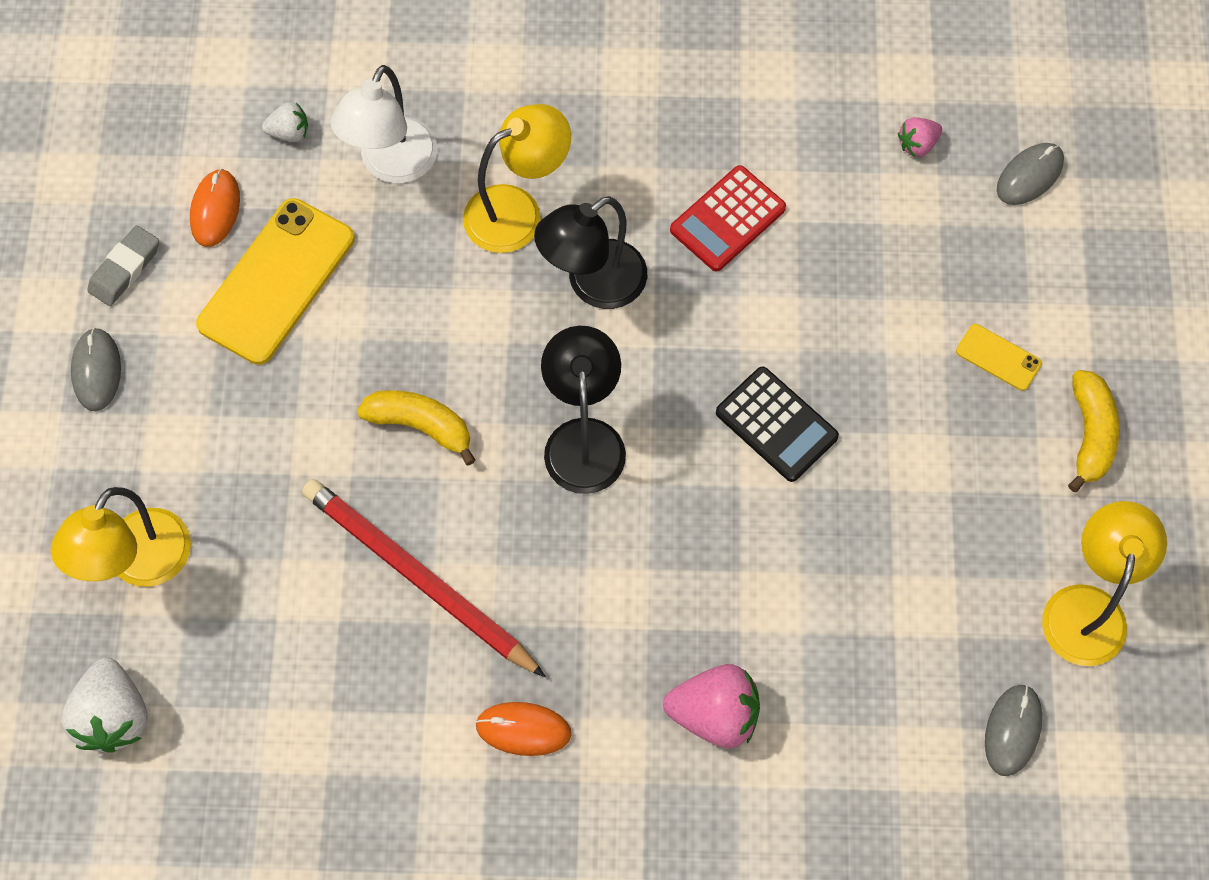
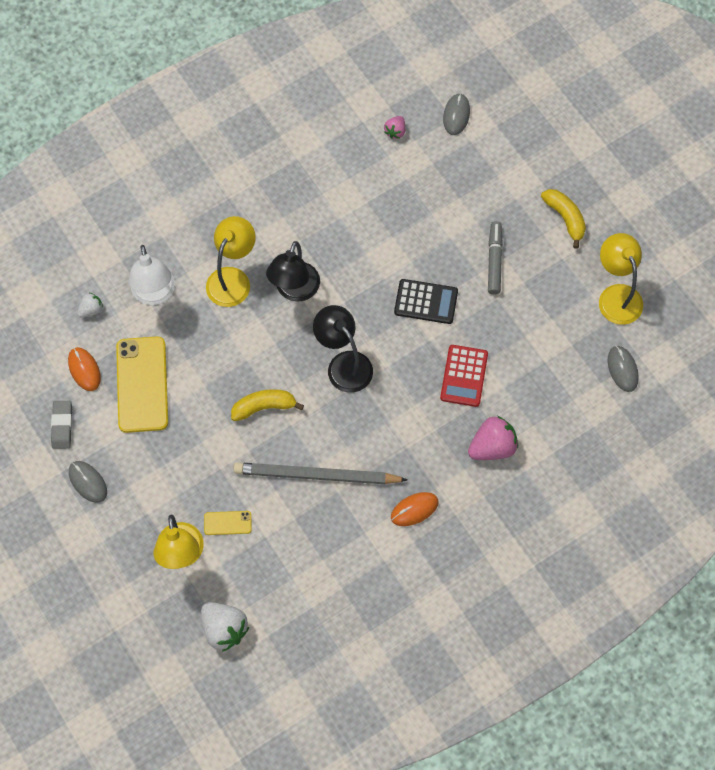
camera: 35 degrees left, 0 degrees up
red pencil [302,479,546,677] -> grey pencil [233,462,407,484]
red calculator [670,165,786,272] -> red calculator moved to [440,345,488,407]
yellow phone [956,324,1042,391] -> yellow phone moved to [204,511,252,535]
none -> grey marker [488,221,503,294]

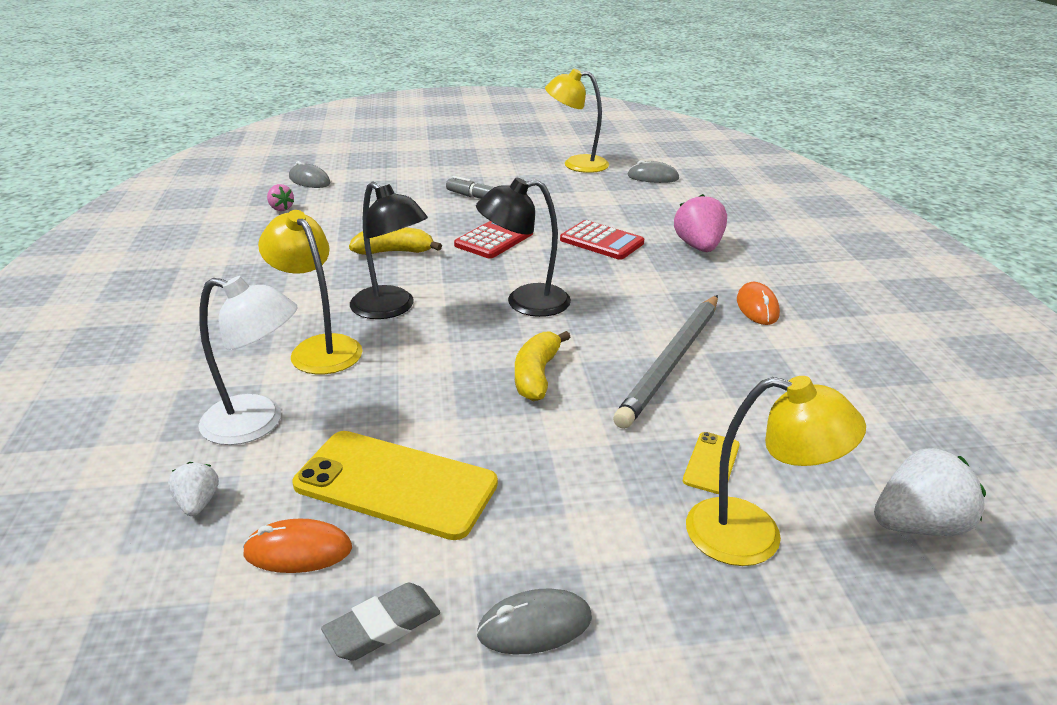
camera: 65 degrees left, 35 degrees down
grey eraser [51,401,72,449] -> grey eraser turned 60 degrees counterclockwise [321,583,440,661]
black calculator [394,279,458,324] -> red calculator [454,221,533,259]
yellow banana [541,189,586,249] -> yellow banana moved to [349,228,442,255]

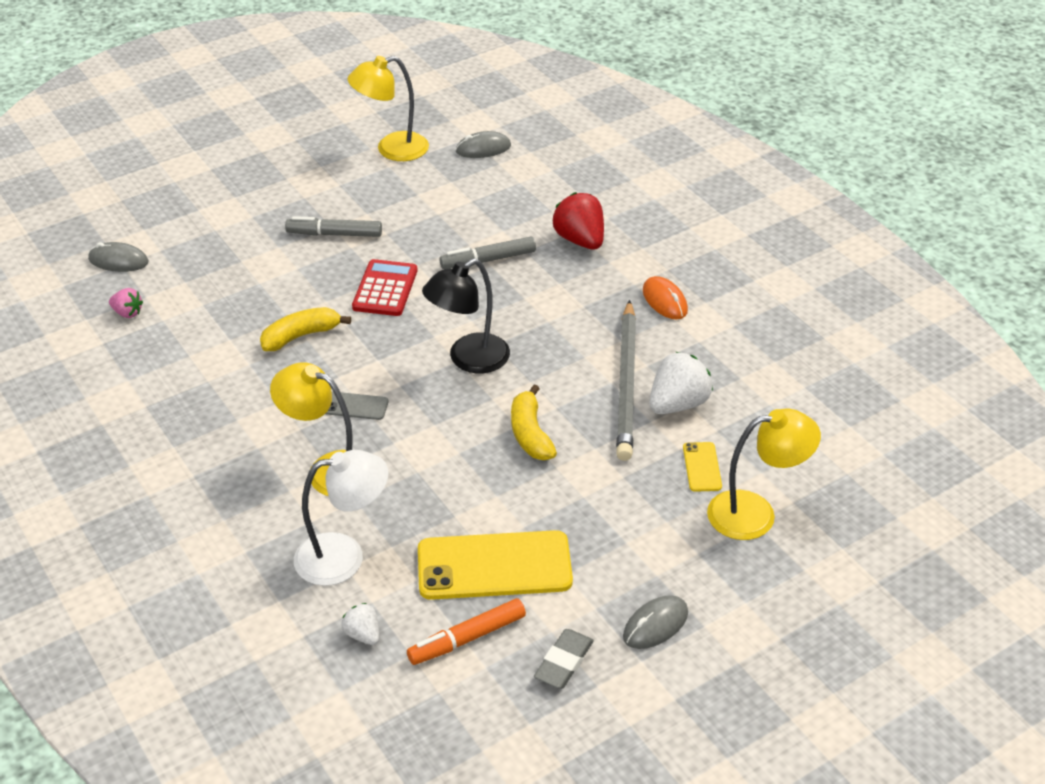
camera: 25 degrees left, 10 degrees up
orange mouse [243,519,352,573] -> orange marker [407,598,526,665]
black lamp [350,182,428,319] -> grey phone [325,392,389,420]
red calculator [560,220,644,260] -> grey marker [439,237,536,269]
pink strawberry [674,194,727,252] -> red strawberry [552,192,604,250]
white strawberry [874,448,986,536] -> white strawberry moved to [649,352,713,414]

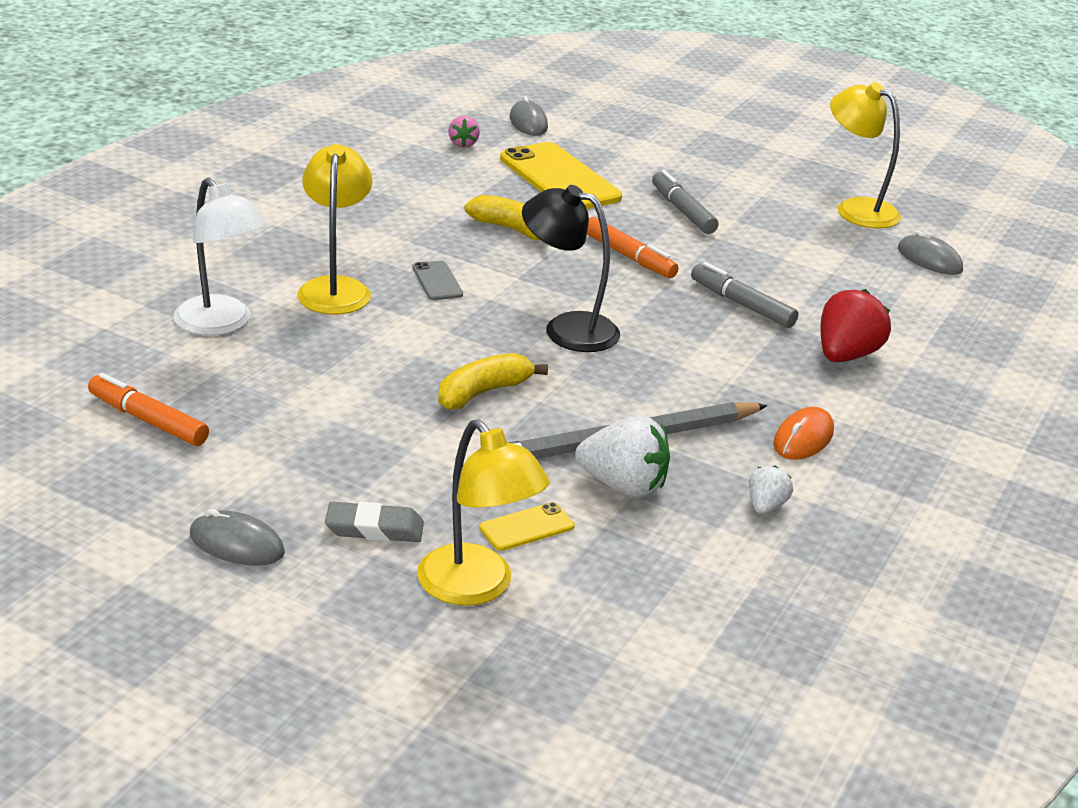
camera: 60 degrees right, 10 degrees down
white strawberry [342,603,379,645] -> white strawberry moved to [749,465,793,514]
red calculator [352,259,418,316] -> orange marker [587,217,679,278]
yellow phone [418,530,573,600] -> yellow phone moved to [500,142,622,209]
grey eraser [534,629,594,689] -> grey eraser moved to [325,502,424,542]

